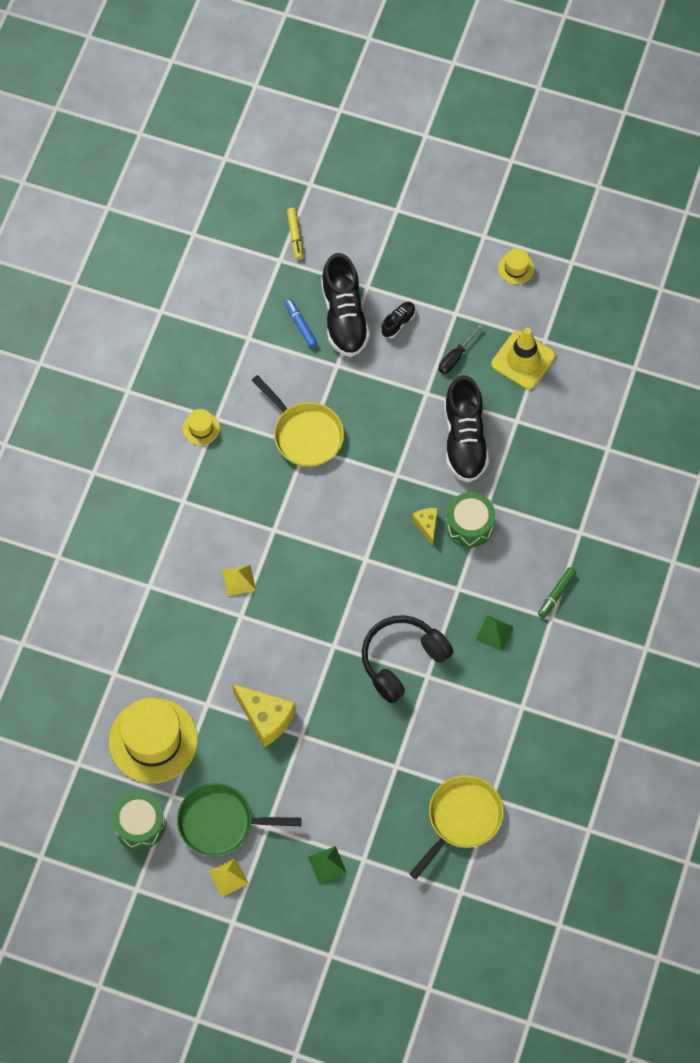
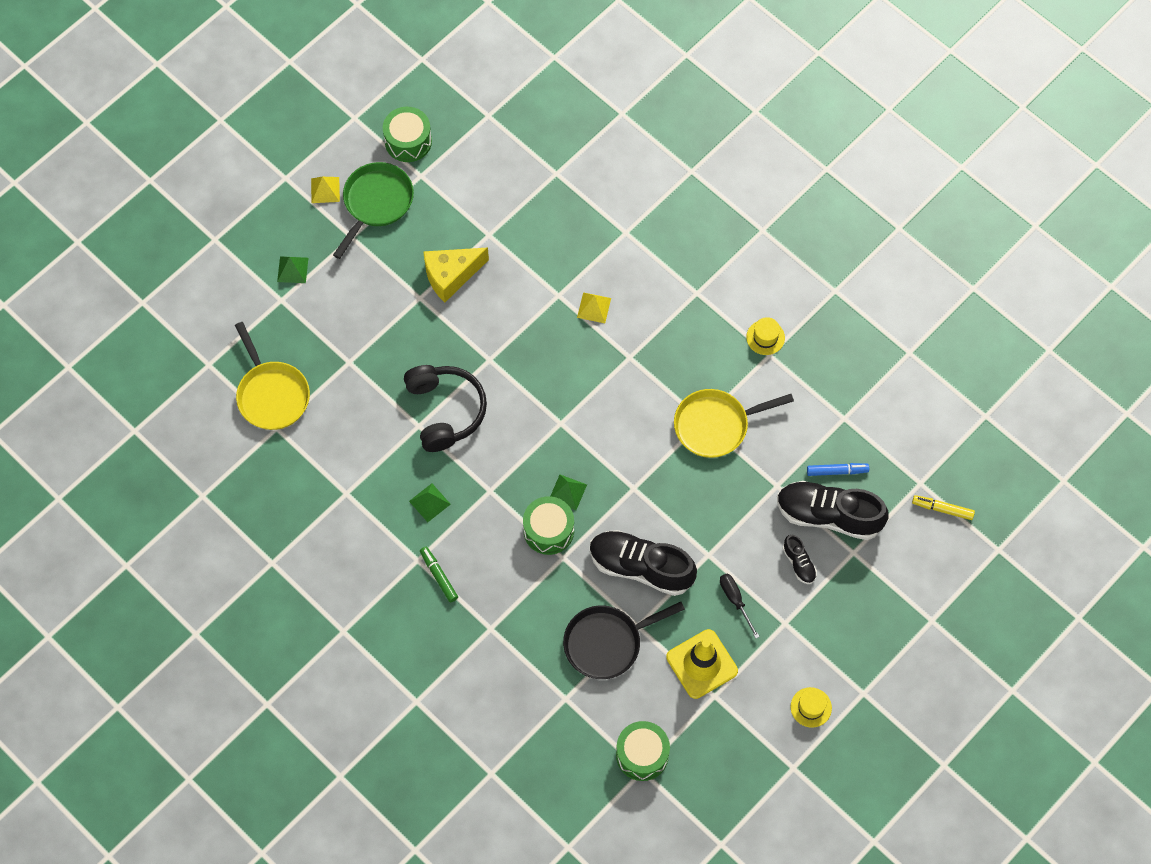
camera: 115 degrees right, 0 degrees up
yellow hat [109,698,198,783] -> none
yellow cheese [412,508,438,546] -> green pyramid [551,475,587,510]
none -> black pan [563,602,685,679]
none -> green drum [616,721,670,781]

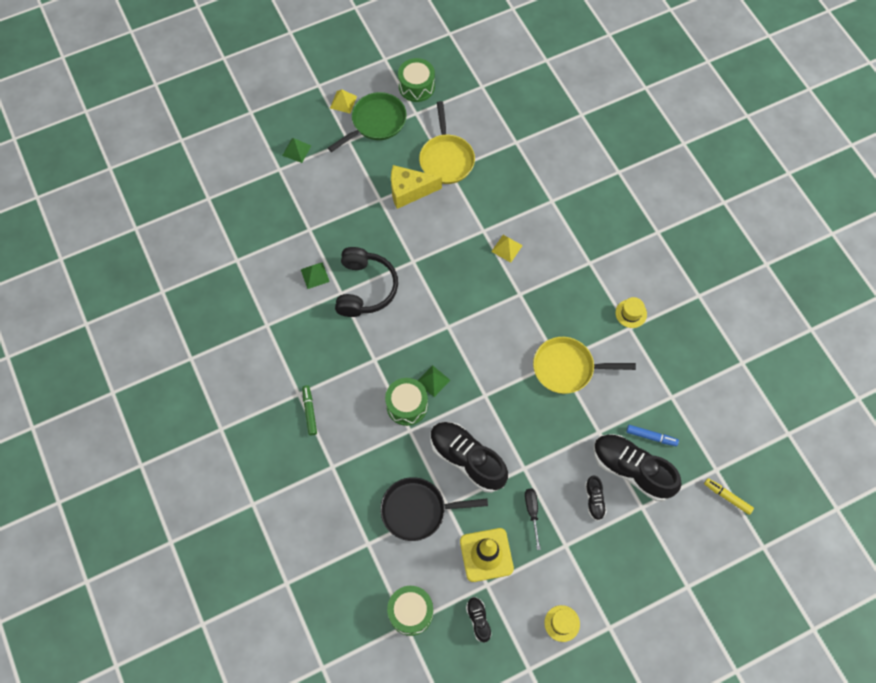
camera: 20 degrees right, 0 degrees up
yellow pan [235,322,310,430] -> yellow pan moved to [419,101,475,184]
green pyramid [409,483,451,522] -> green pyramid moved to [301,262,330,289]
none -> black shoe [466,597,492,643]

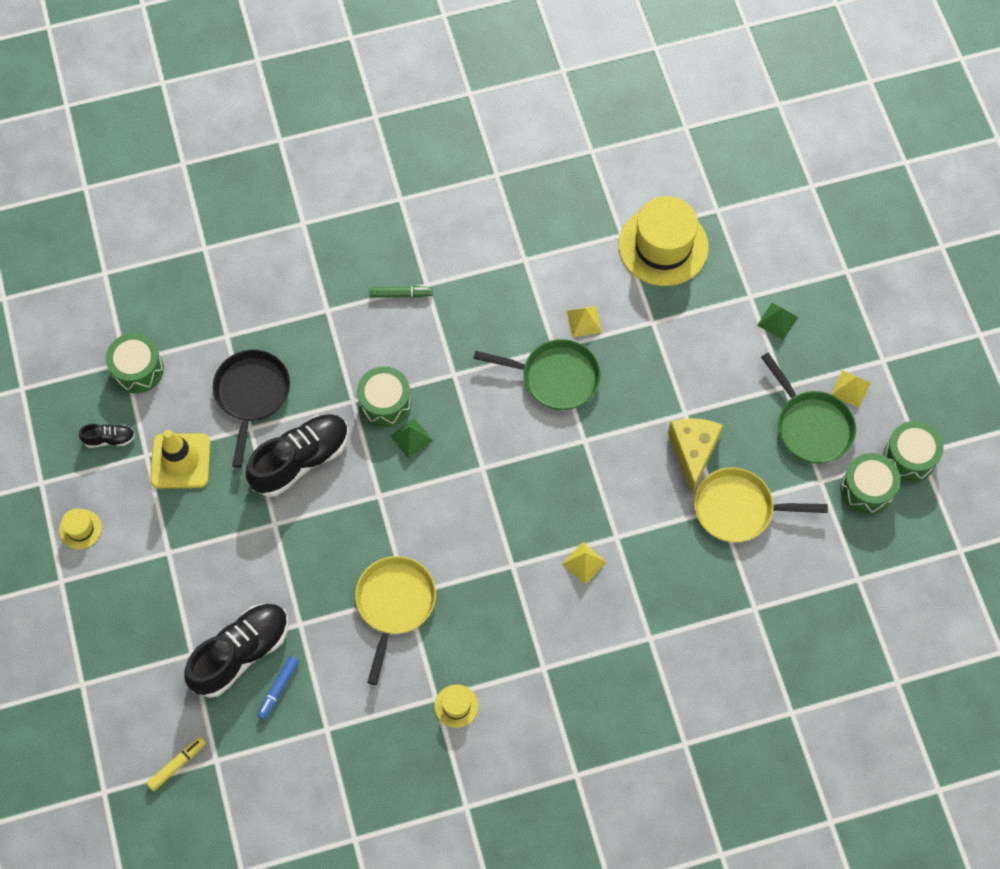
camera: 100 degrees right, 0 degrees up
green pyramid [301,262,330,289] -> yellow pyramid [567,306,602,338]
black headphones [335,247,398,317] -> green pan [473,339,601,410]
black screwdriver [525,489,541,550] -> none
black shoe [585,475,607,521] -> none
none -> yellow hat [619,196,709,286]
none -> green drum [883,421,943,482]

